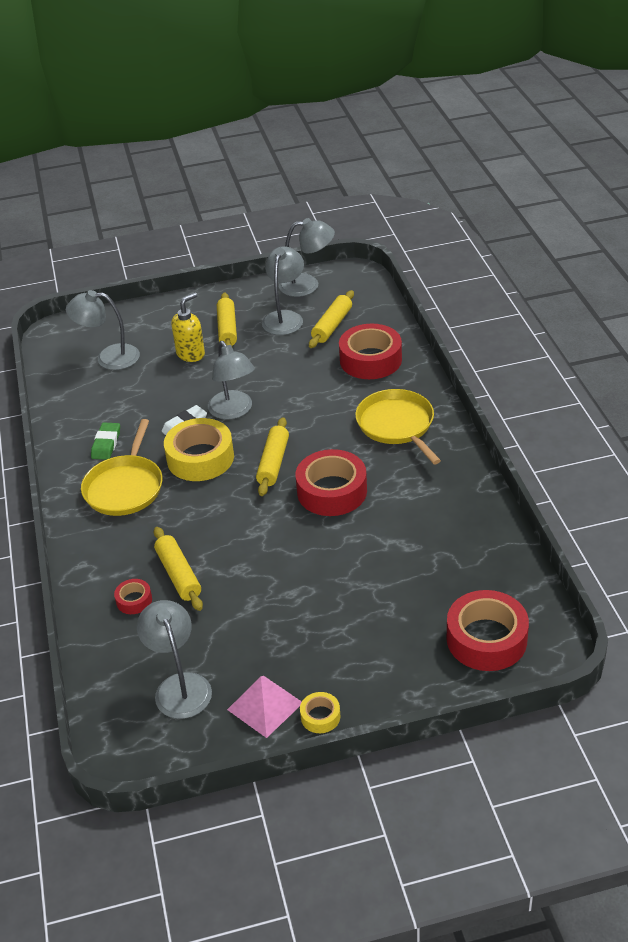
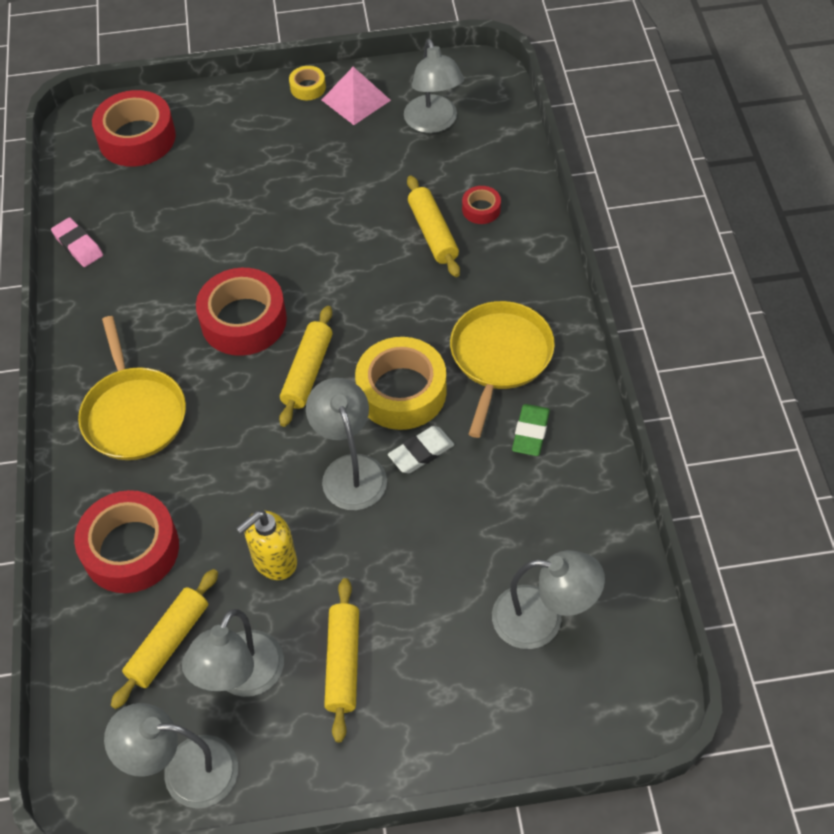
camera: 175 degrees left, 15 degrees up
yellow soap dispenser [171,293,205,362] -> yellow soap dispenser moved to [236,511,297,580]
none -> pink eraser [51,217,103,267]

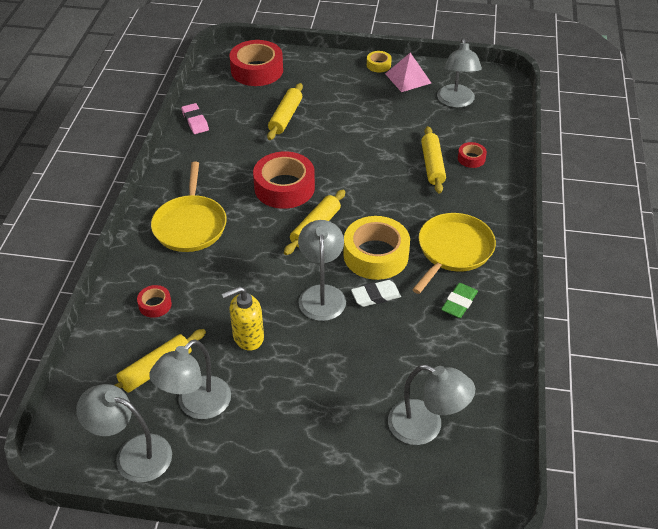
camera: 15 degrees right, 10 degrees down
red tape [74,490,179,593] -> red tape [137,285,172,318], size x0.47
yellow rolling pin [324,578,359,742] -> yellow rolling pin moved to [267,83,303,140]

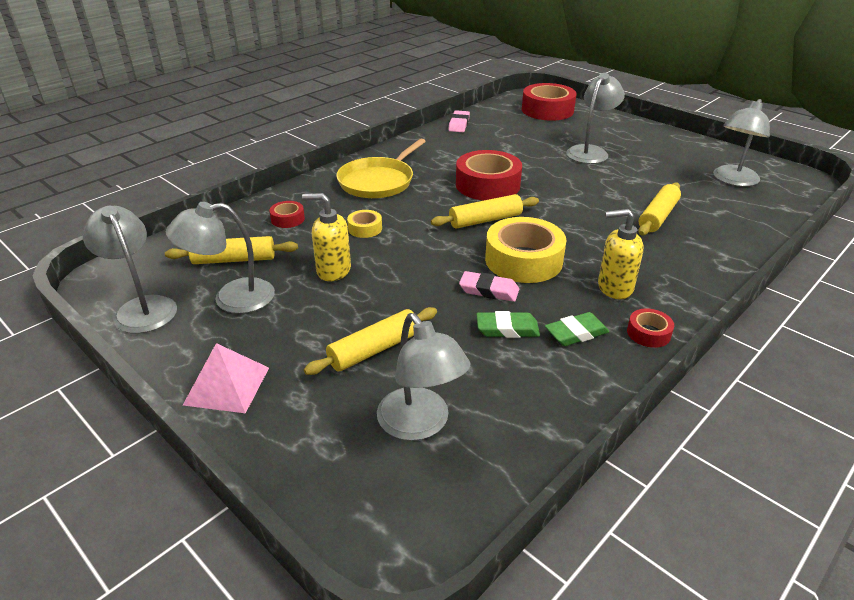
camera: 35 degrees right, 10 degrees down
yellow rolling pin [267,83,303,140] -> yellow rolling pin moved to [304,307,437,375]
grey lamp [298,220,346,321] -> grey lamp moved to [566,73,625,164]
white eraser [351,280,401,307] -> pink eraser [459,271,519,302]
yellow tape [367,51,392,72] -> yellow tape moved to [347,210,382,238]
pink pyramid [385,53,431,92] -> pink pyramid moved to [183,343,269,413]
yellow pan [412,213,496,294] -> yellow soap dispenser [598,209,644,299]
red tape [458,142,487,168] -> red tape moved to [627,309,674,348]
none -> green eraser [477,311,540,338]

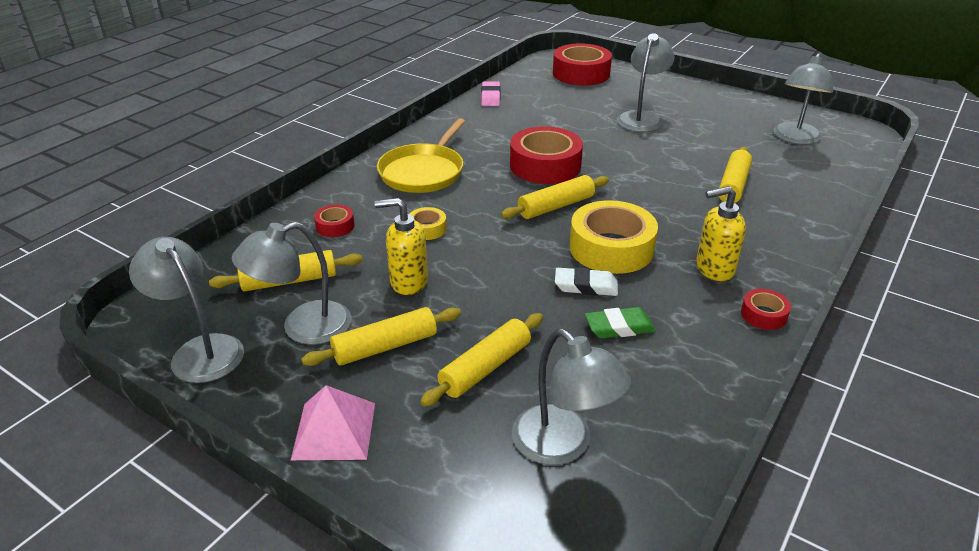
camera: 10 degrees left, 0 degrees up
pink eraser [459,271,519,302] -> white eraser [555,267,618,296]
green eraser [545,312,609,346] -> none
none -> yellow rolling pin [301,307,461,366]

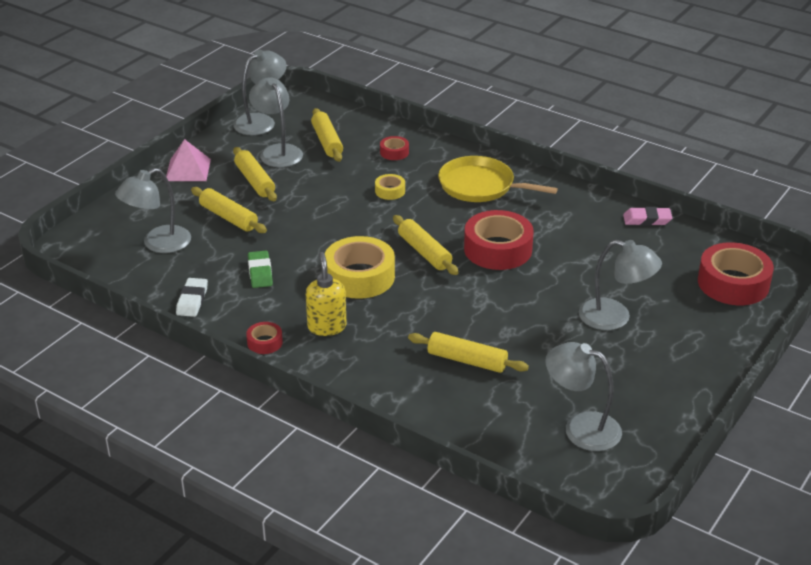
camera: 90 degrees right, 0 degrees up
yellow soap dispenser [375,198,428,295] -> none
white eraser [555,267,618,296] -> white eraser moved to [176,278,208,317]

